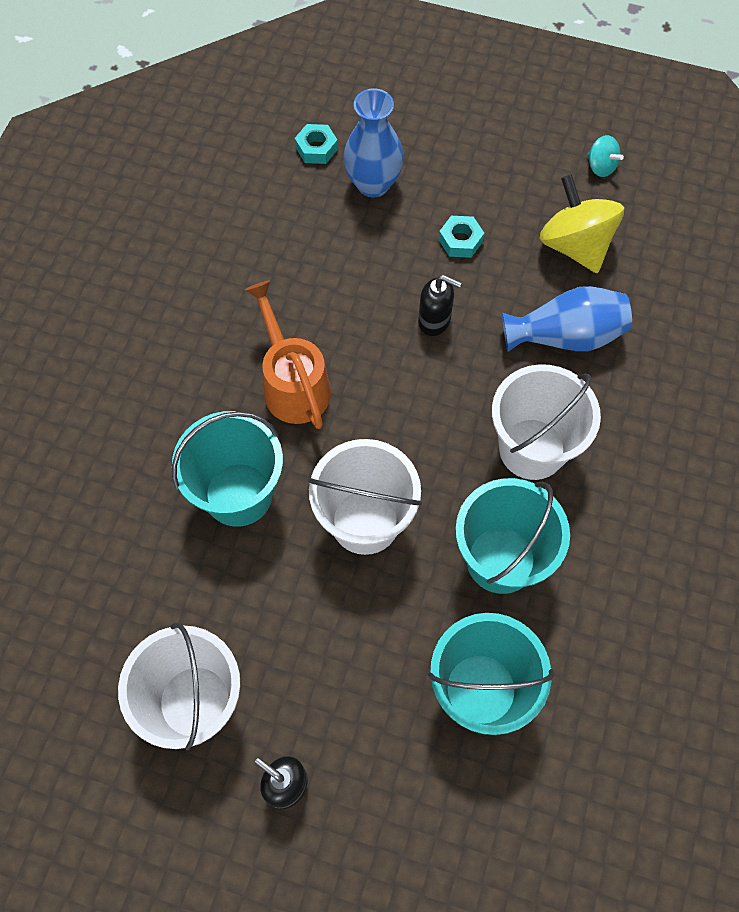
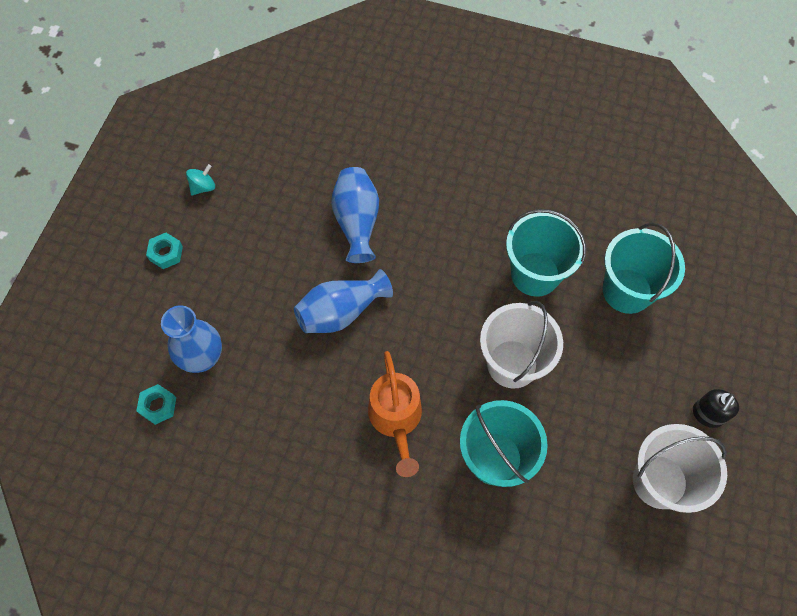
camera: 90 degrees left, 0 degrees up
orange watering can [245,281,331,429] -> orange watering can turned 75 degrees counterclockwise [368,351,422,477]
black soap dispenser [418,275,462,336] -> blue vase [294,269,393,333]
turquoise nut [439,216,484,258] -> turquoise nut moved to [146,233,183,269]
white bucket [492,364,601,480] -> none
yellow spinning top [539,174,624,273] -> none

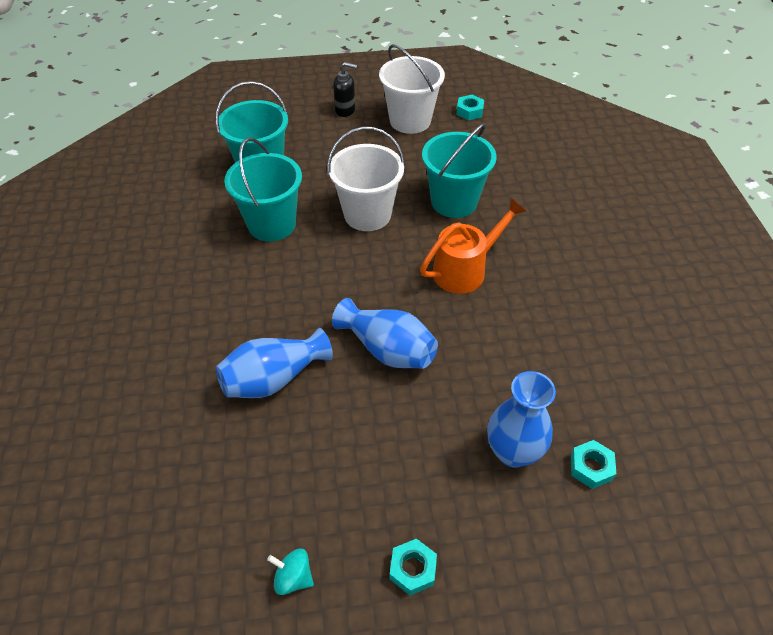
camera: 115 degrees left, 15 degrees down
none -> turquoise nut [456,95,484,120]

